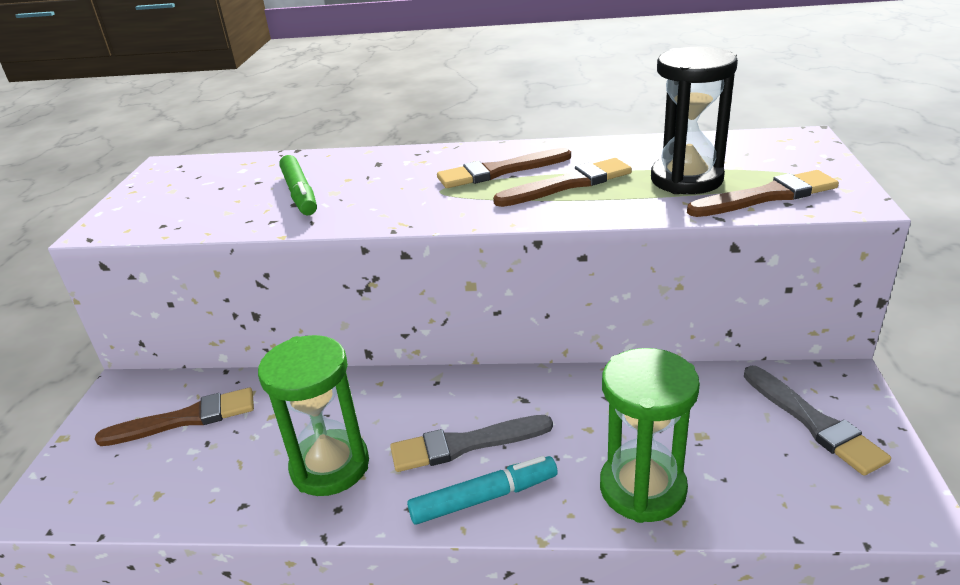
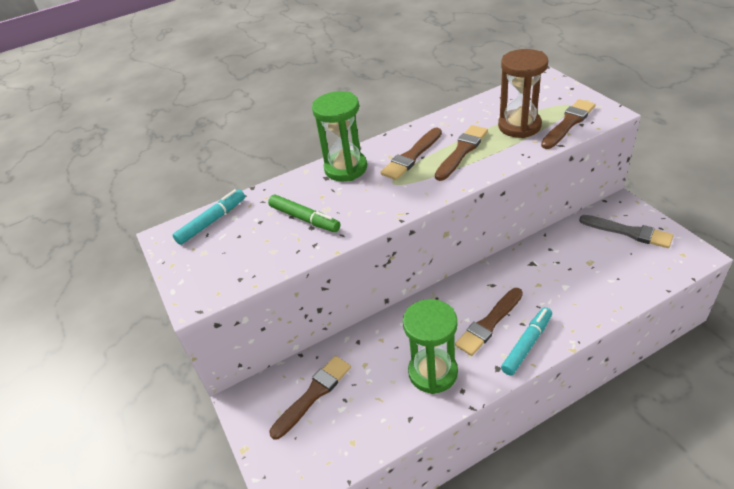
camera: 30 degrees left, 10 degrees up
grey brush [390,415,553,472] -> brown brush [455,288,523,356]
green hourglass [600,348,700,523] -> green hourglass moved to [312,91,367,181]
black hourglass [651,47,738,194] -> brown hourglass [498,49,548,138]
none -> turquoise marker [173,189,245,245]

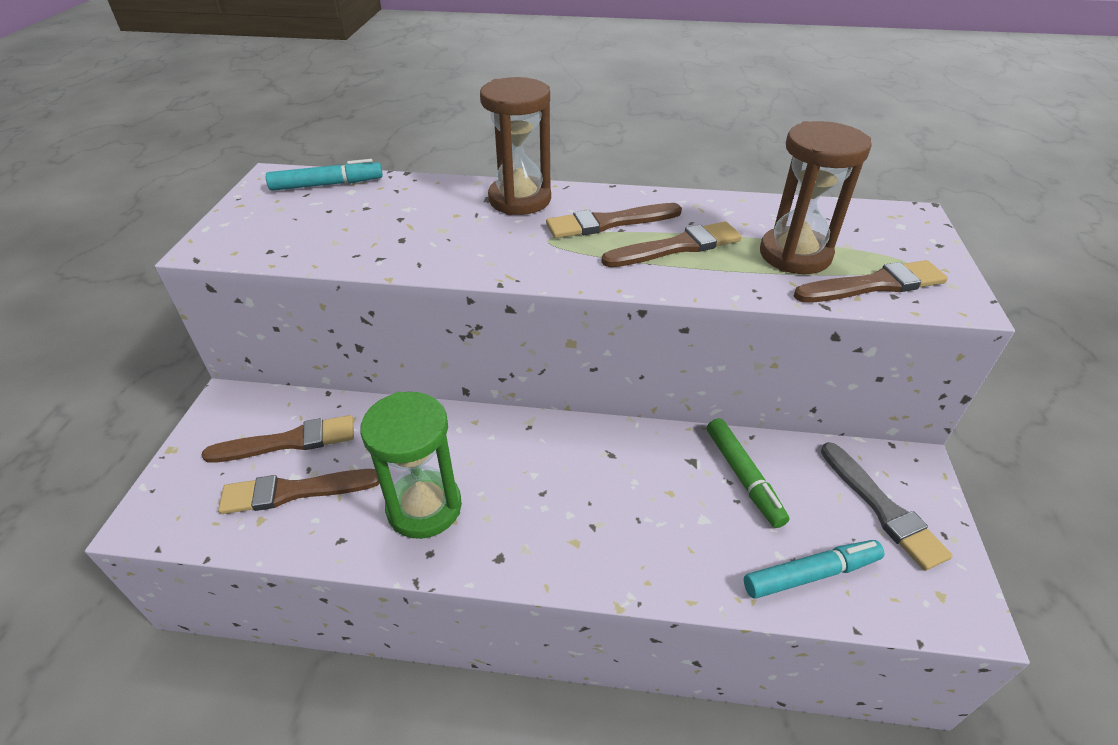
camera: 30 degrees right, 0 degrees up
green marker [268,195,340,232] -> green marker moved to [707,418,789,528]
green hourglass [312,91,367,181] -> brown hourglass [480,77,551,215]
brown brush [455,288,523,356] -> brown brush moved to [218,469,380,514]
turquoise marker [501,307,552,376] -> turquoise marker moved to [744,540,884,599]

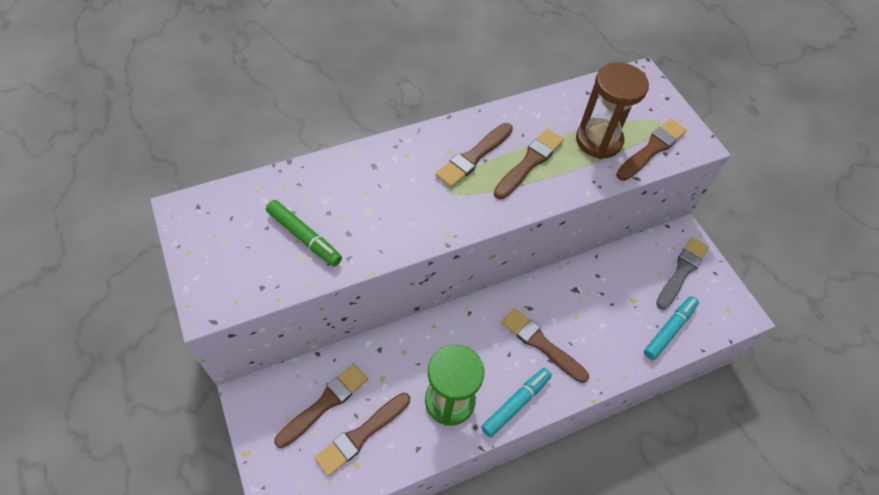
camera: 35 degrees left, 15 degrees up
turquoise marker [266,159,383,191] -> turquoise marker moved to [481,368,552,438]
brown hourglass [480,77,551,215] -> none
green marker [707,418,789,528] -> green marker moved to [266,200,342,266]
grey brush [821,442,953,571] -> grey brush turned 90 degrees counterclockwise [656,237,709,310]
none -> brown brush [501,308,589,383]

